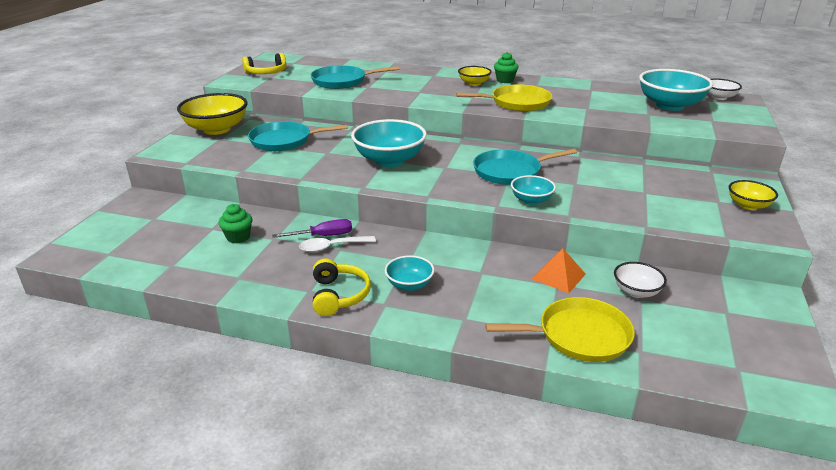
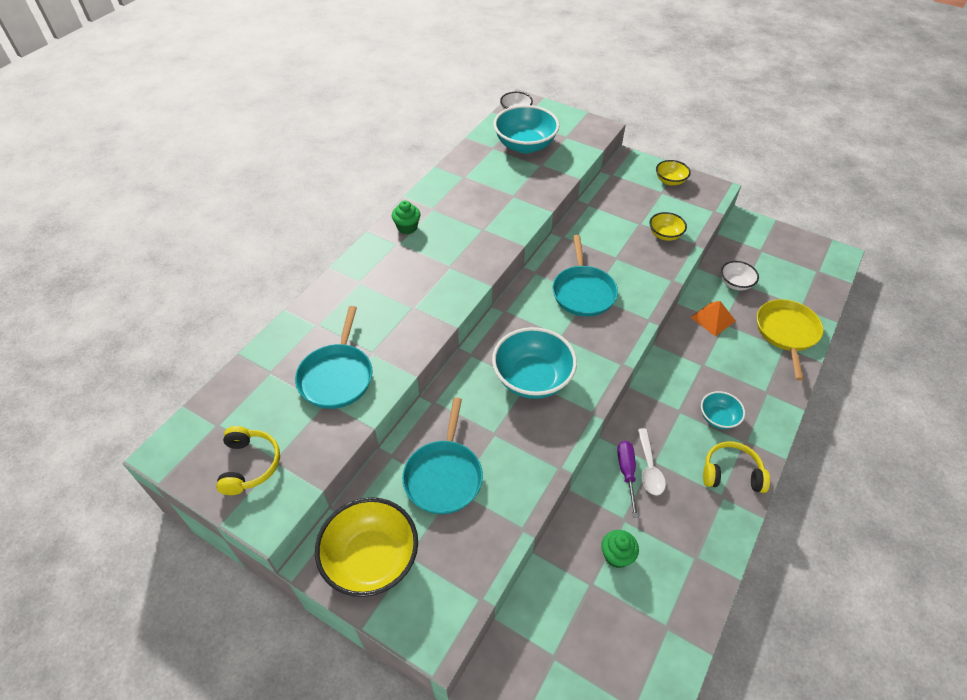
camera: 75 degrees left, 20 degrees up
yellow pan [456,85,552,111] -> none
yellow bowl [458,66,492,86] -> yellow bowl moved to [649,212,687,241]
turquoise bowl [511,175,556,205] -> none

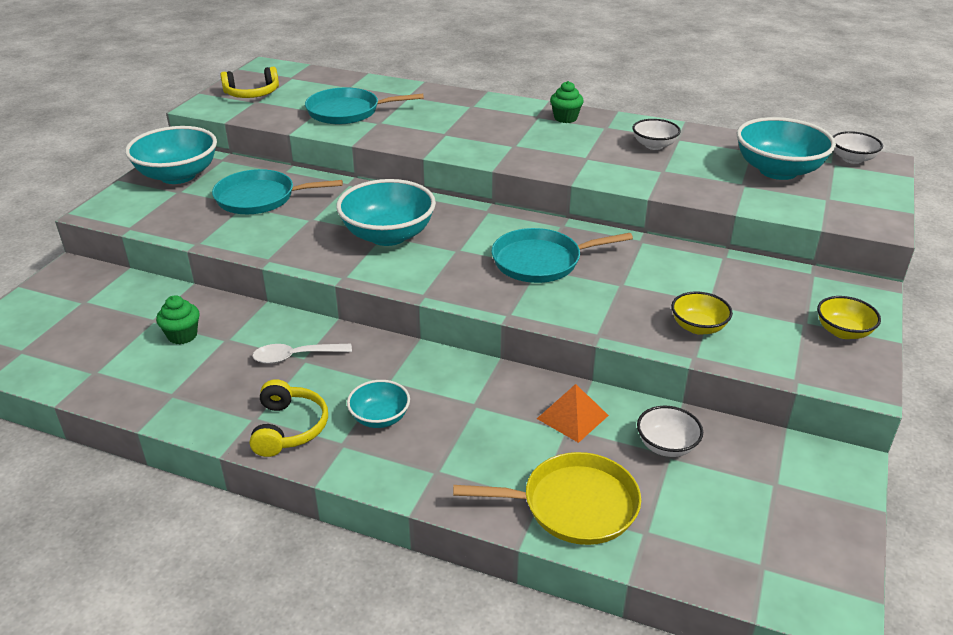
camera: 80 degrees right, 15 degrees down
yellow bowl [315,497,418,597] -> turquoise bowl [125,126,217,184]
purple screwdriver [617,441,638,518] -> none
none -> white bowl [633,119,681,150]

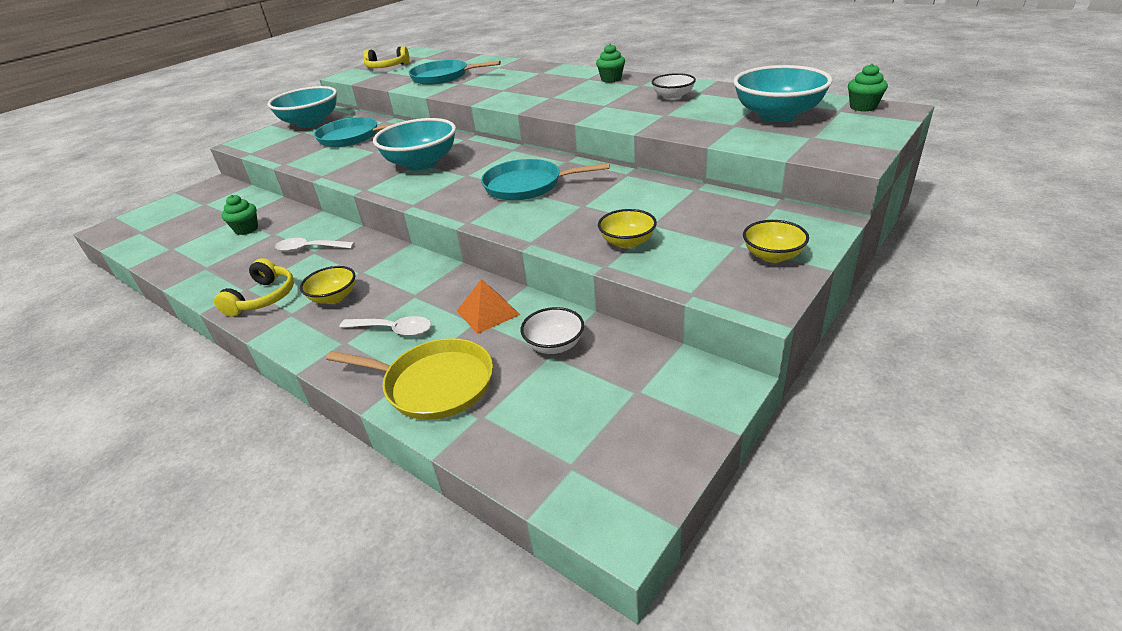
camera: 20 degrees right, 0 degrees up
turquoise bowl [347,380,410,428] -> yellow bowl [300,266,355,304]
white bowl [833,131,883,164] -> green cupcake [848,63,888,112]
none -> white spoon [340,316,432,336]

